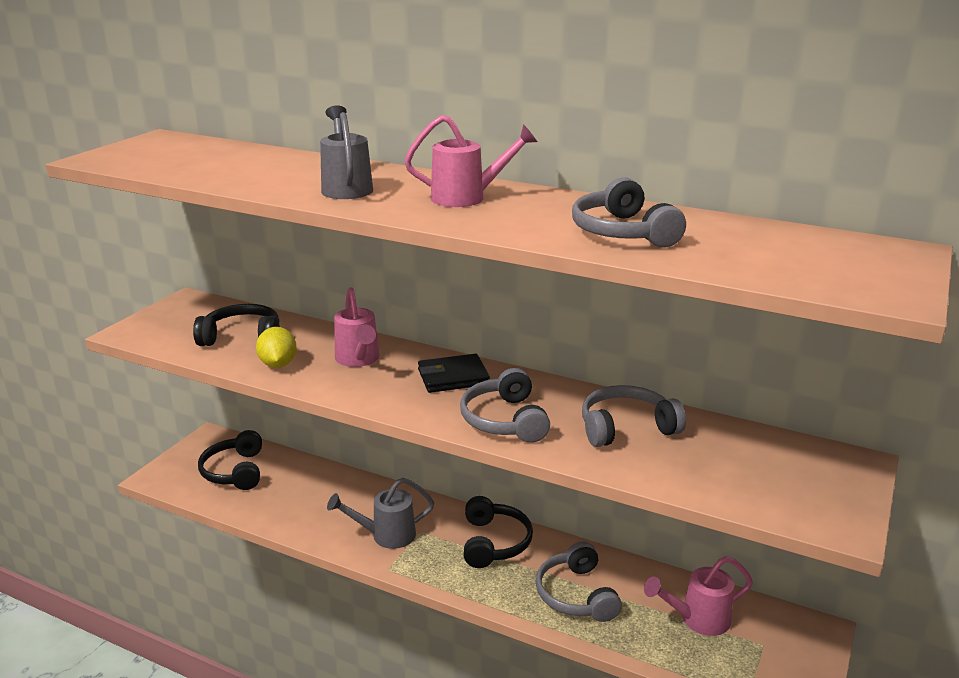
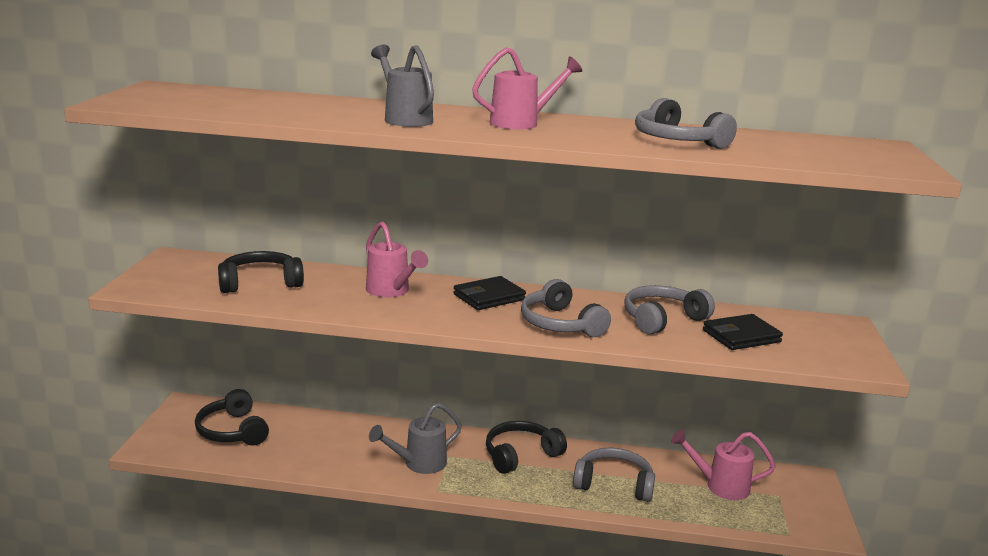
camera: 20 degrees left, 5 degrees down
yellow lemon [256,327,297,368] -> none
black headphones [463,496,533,568] -> black headphones turned 105 degrees counterclockwise [486,421,567,474]
grey headphones [536,542,622,622] -> grey headphones turned 135 degrees clockwise [573,448,655,502]
pink watering can [644,556,753,636] -> pink watering can turned 45 degrees clockwise [671,430,776,500]
none -> black wallet [703,314,783,350]

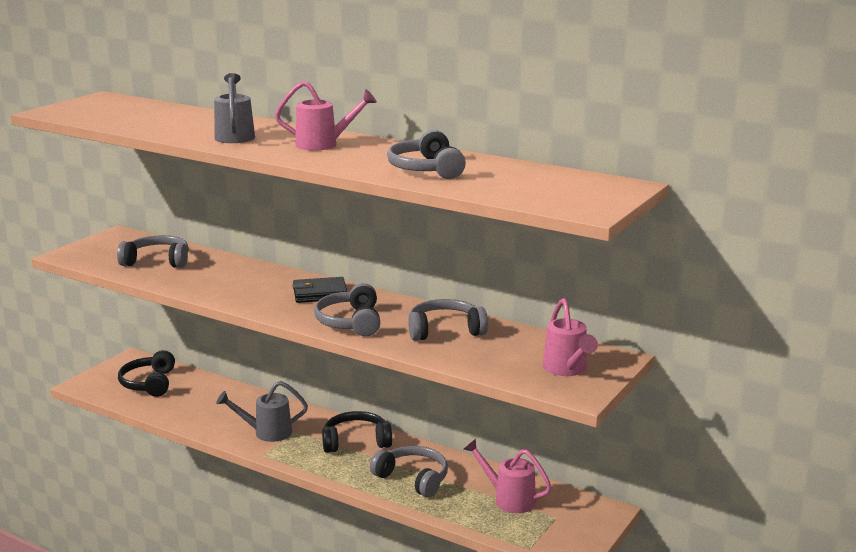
camera: 25 degrees right, 0 degrees up
black headphones [218,251,304,293] -> grey headphones [117,235,189,268]
pink watering can [366,221,428,297] -> pink watering can moved to [543,298,598,376]
black wallet [703,314,783,350] -> none

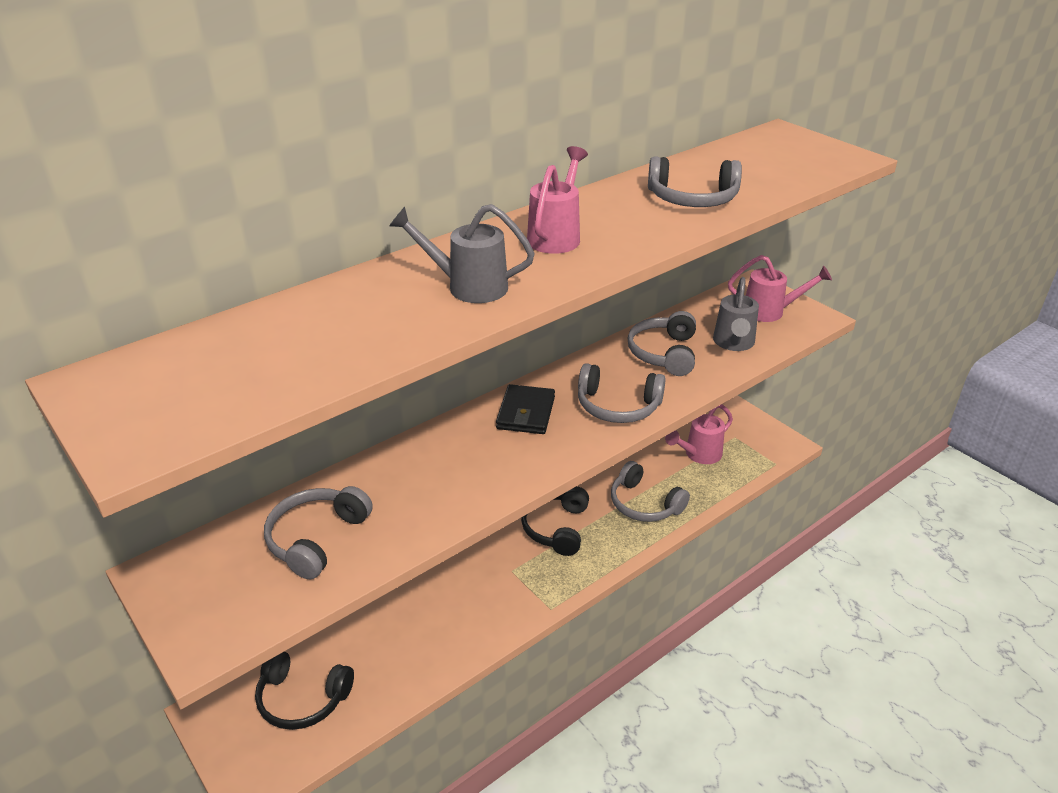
camera: 70 degrees left, 15 degrees up
grey watering can [216,381,308,442] -> grey watering can moved to [713,277,759,351]
grey headphones [370,446,448,497] -> grey headphones turned 105 degrees counterclockwise [611,461,690,522]

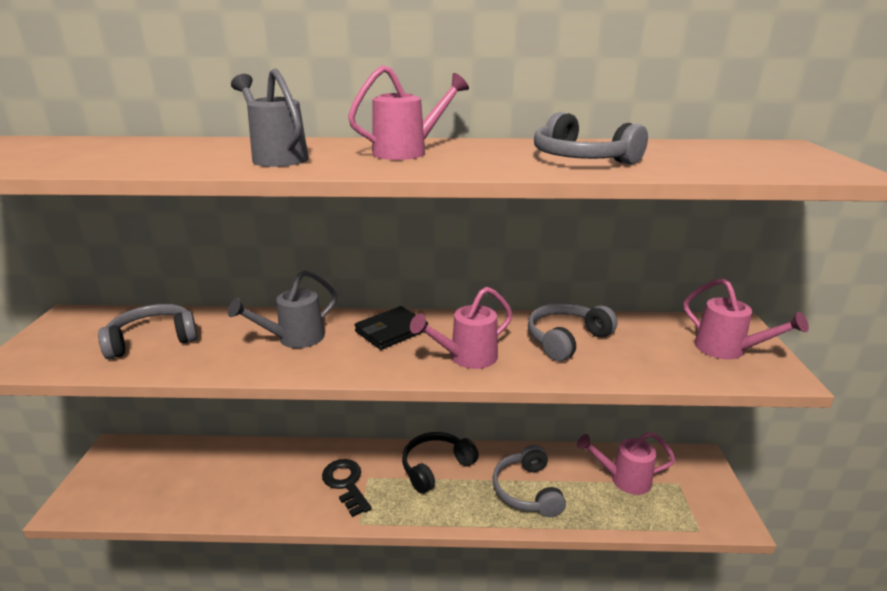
camera: 40 degrees right, 10 degrees down
black headphones [255,651,354,730] -> none
grey headphones [578,363,666,423] -> pink watering can [410,287,513,369]
grey watering can [713,277,759,351] -> grey watering can moved to [228,270,337,348]
none -> black key [322,459,372,517]

